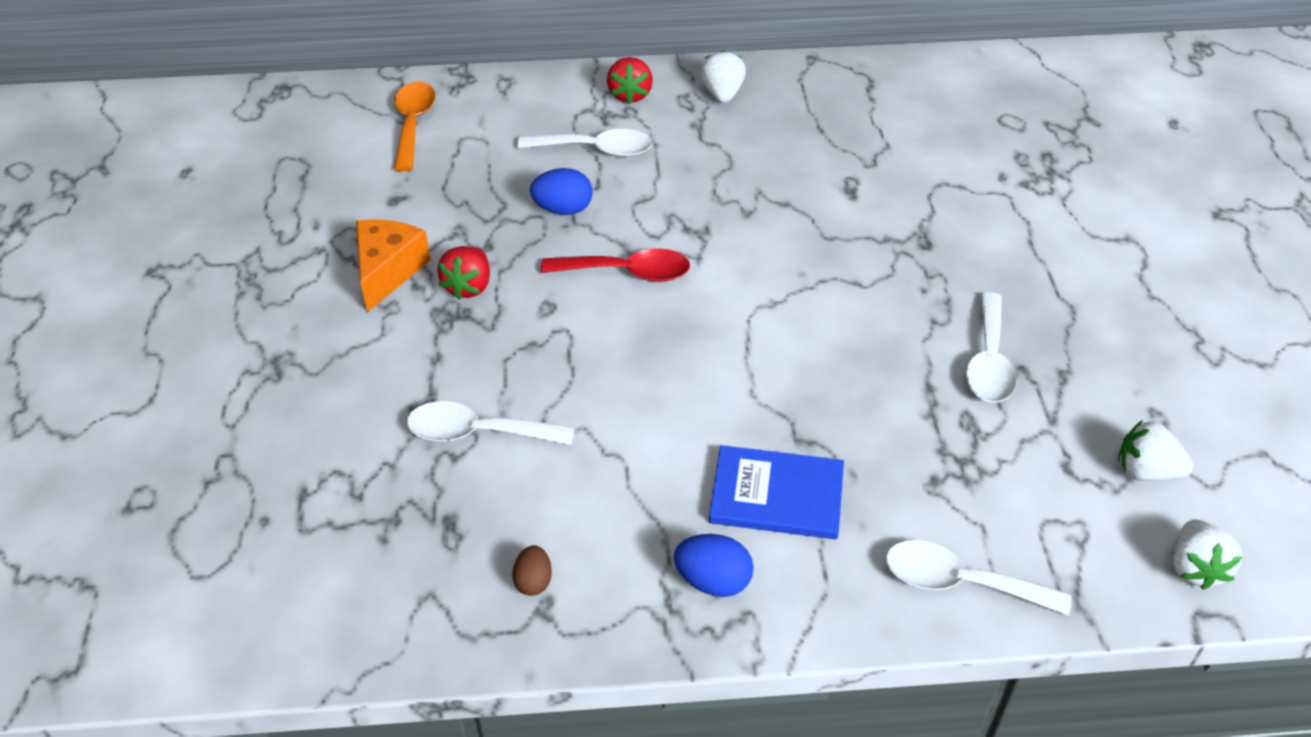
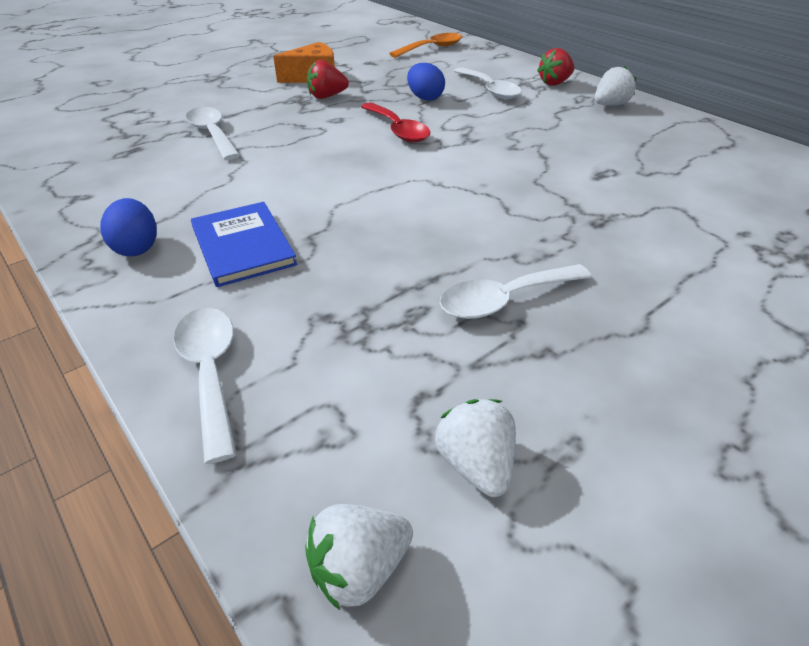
camera: 55 degrees right, 5 degrees down
brown egg [512,545,552,596] -> none

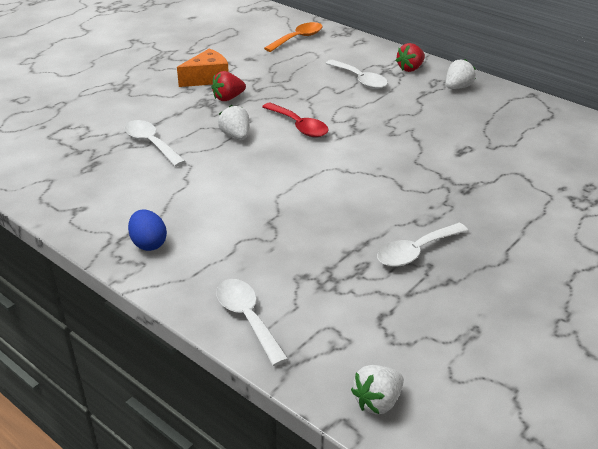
camera: 10 degrees left, 5 degrees down
blue book [191,202,297,287] -> none
blue egg [407,63,445,101] -> none
white strawberry [435,399,516,497] -> white strawberry moved to [218,105,249,140]

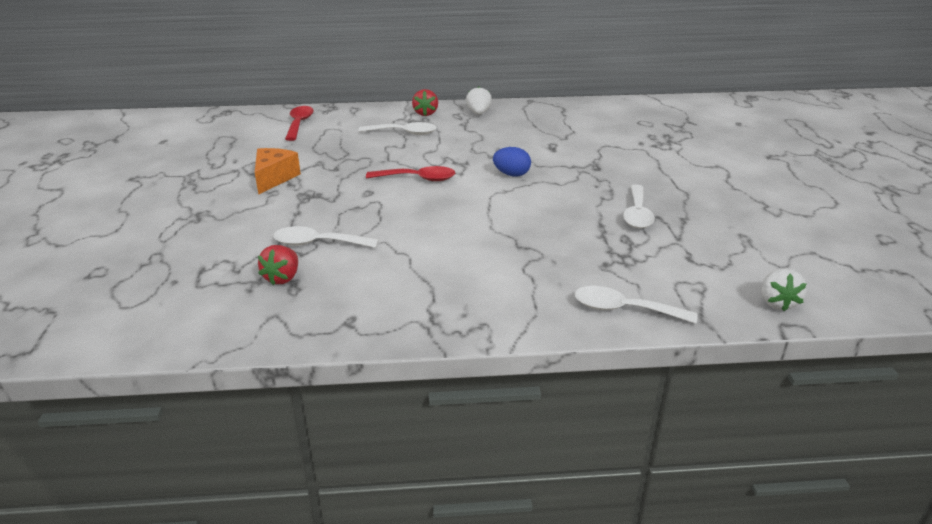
camera: 45 degrees left, 5 degrees down
blue egg [128,209,167,251] -> blue egg moved to [493,147,531,176]
red strawberry [211,71,246,101] -> red strawberry moved to [258,245,298,285]
white strawberry [218,105,249,140] -> none
orange spoon [264,22,323,52] -> red spoon [285,106,314,141]

